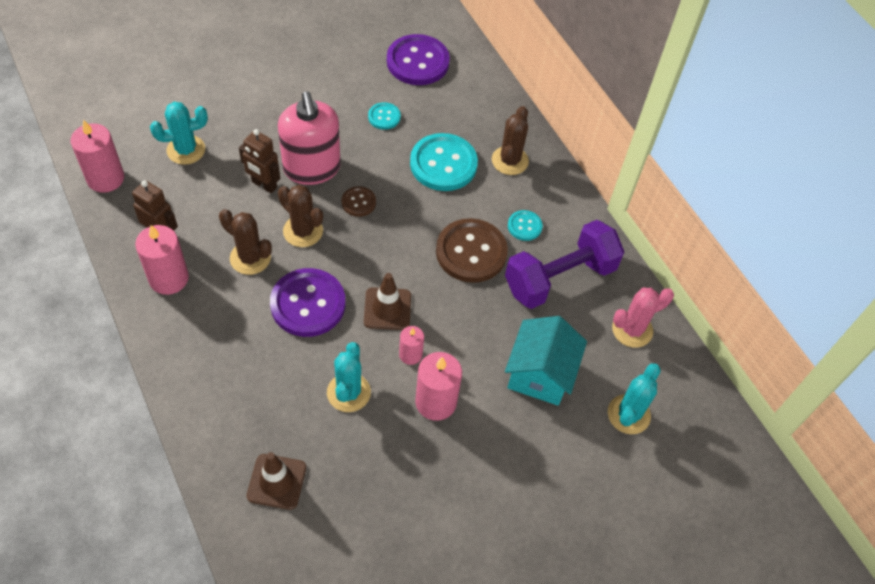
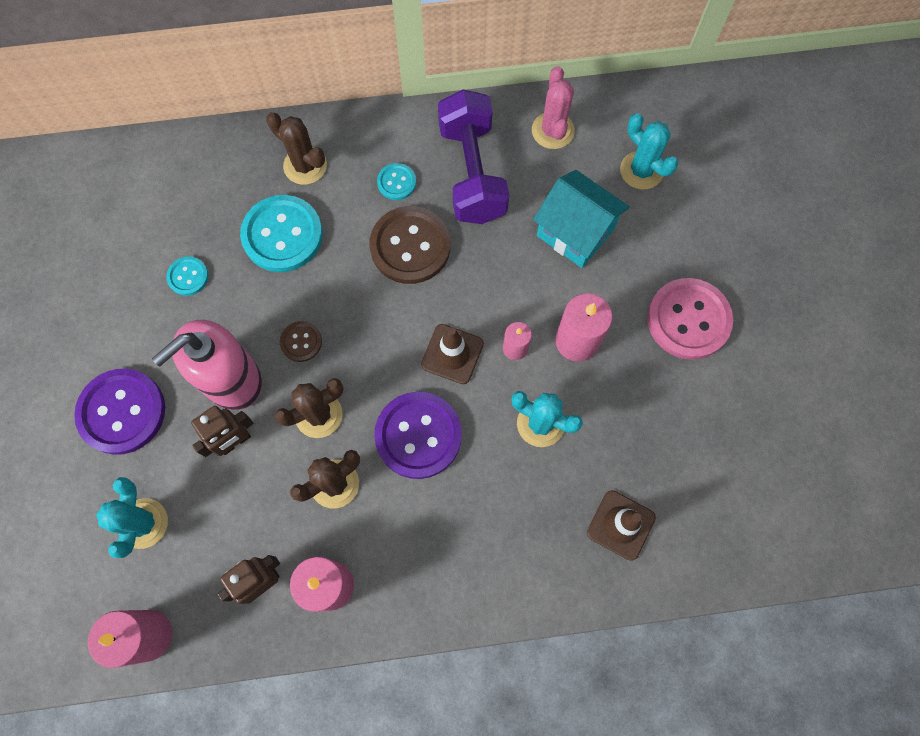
camera: 65 degrees left, 15 degrees up
pink soap dispenser [278,91,341,185] -> pink soap dispenser turned 135 degrees clockwise [152,320,262,410]
purple button [387,34,450,85] -> purple button moved to [74,369,165,455]
none -> pink button [647,278,733,359]

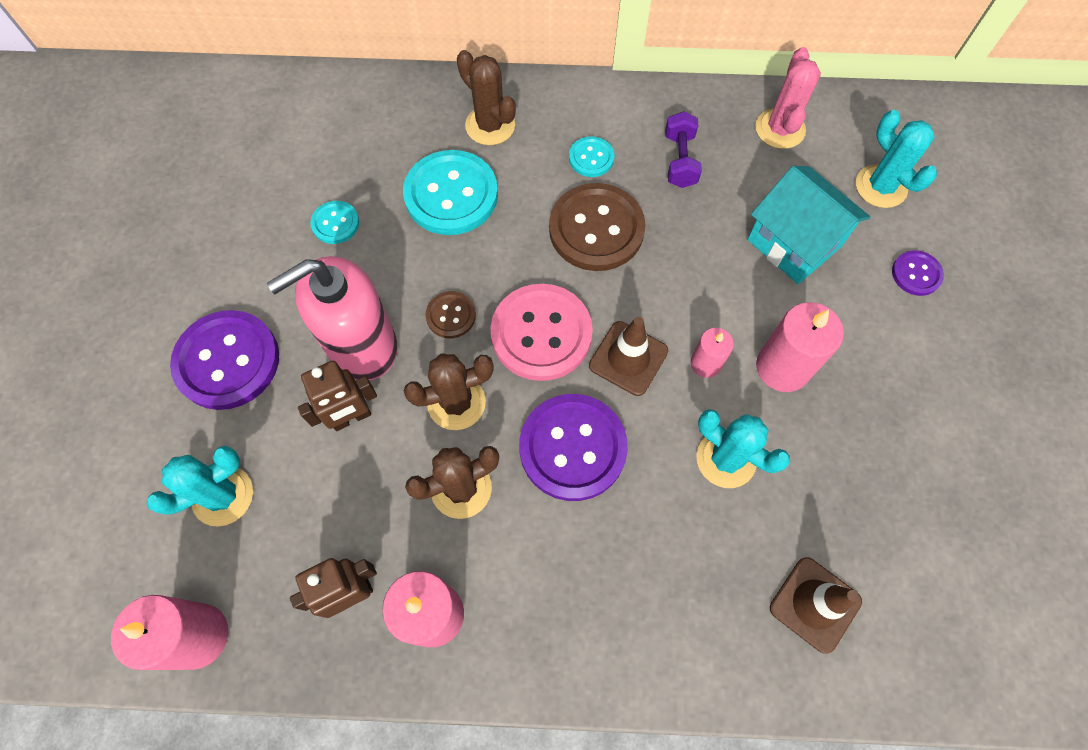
camera: 10 degrees right, 5 degrees down
turquoise cactus [96,477,168,558] -> turquoise cactus turned 45 degrees clockwise [146,446,253,527]
purple dumbbell [438,89,509,224] -> purple dumbbell [665,111,702,188], size x0.50
pink button [647,278,733,359] -> pink button moved to [490,284,593,381]
none -> purple button [892,250,944,296]

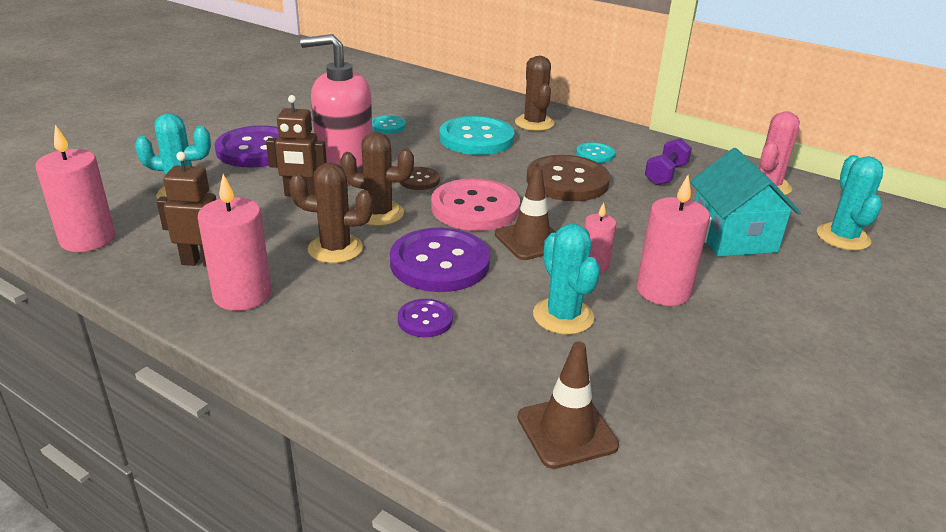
camera: 30 degrees right, 35 degrees down
purple button [892,250,944,296] -> purple button moved to [398,299,453,337]

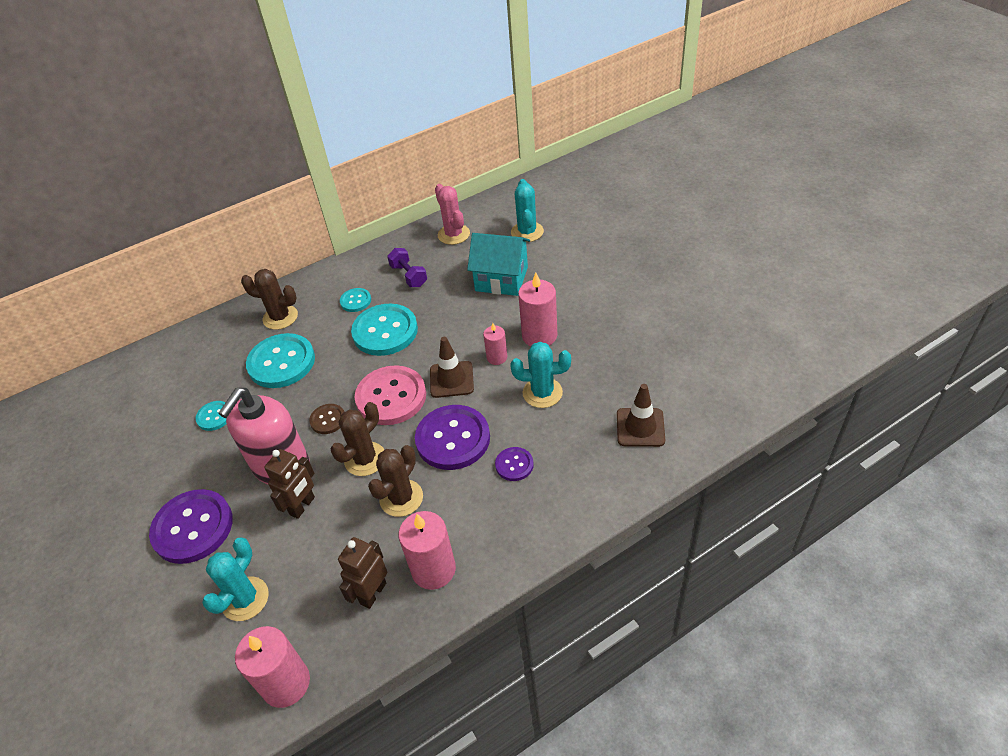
camera: 60 degrees left, 15 degrees up
brown button [527,155,610,201] -> turquoise button [351,304,418,356]
turquoise cactus [817,155,883,250] -> turquoise cactus turned 60 degrees clockwise [511,179,544,242]

